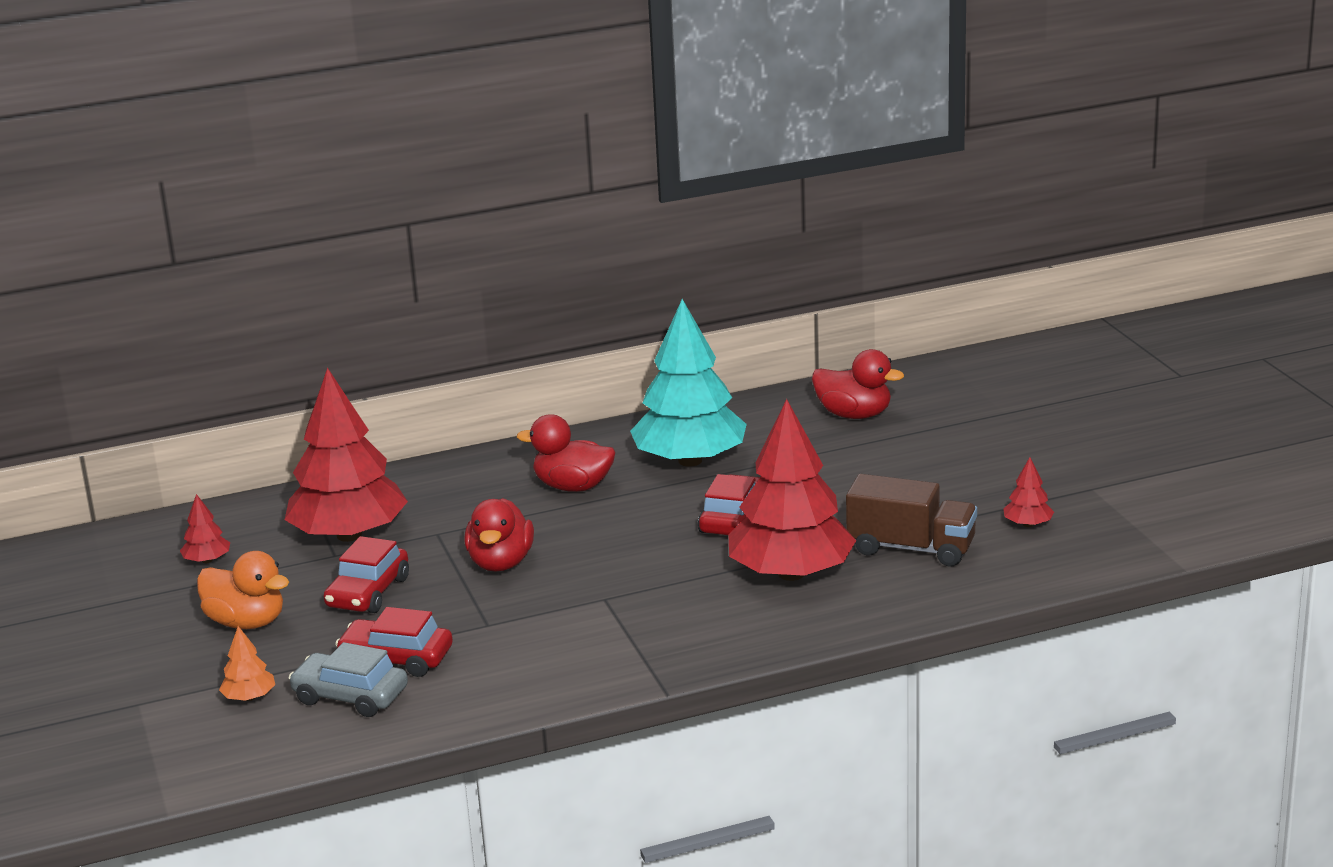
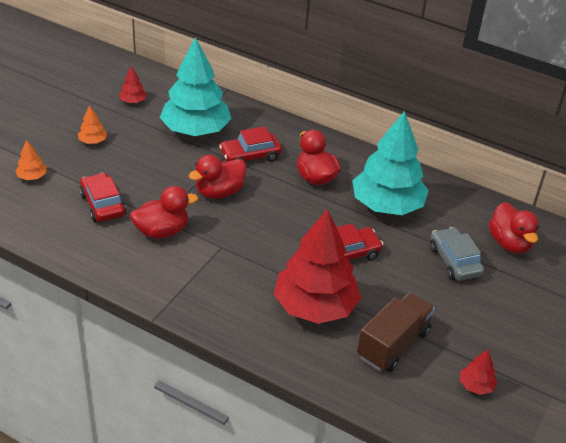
camera: 45 degrees right, 15 degrees up
orange duck [197,551,289,629] -> orange tree [78,105,107,144]
red tree [285,368,408,542] -> turquoise tree [160,37,231,136]
grey car [289,642,408,717] -> grey car moved to [430,227,484,281]
red car [324,536,409,613] -> red car moved to [219,126,282,162]
brown truck [846,474,977,566] -> brown truck turned 120 degrees counterclockwise [357,293,435,372]
none -> red duck [130,186,198,239]

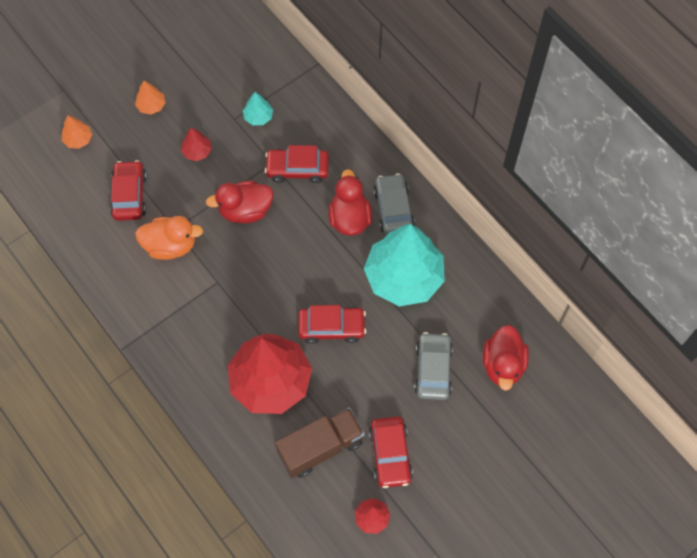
camera: 25 degrees right, 25 degrees up
red tree [119,66,147,103] -> red tree moved to [181,128,212,161]
red duck [130,186,198,239] -> orange duck [135,216,203,260]
turquoise tree [160,37,231,136] -> turquoise tree [243,92,273,125], size x0.41
none -> red car [369,417,413,488]
none -> grey car [373,173,415,235]

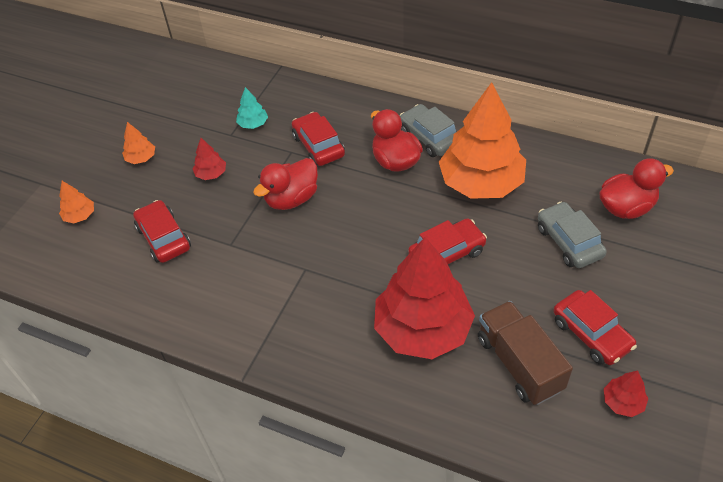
camera: 25 degrees left, 15 degrees down
orange duck [135,216,203,260] -> none
red car [265,145,329,183] -> red car turned 90 degrees clockwise [292,112,345,166]
brown truck [275,408,365,478] -> brown truck turned 60 degrees counterclockwise [478,301,573,405]
turquoise tree [364,224,445,306] -> orange tree [439,82,526,199]
red duck [483,325,529,391] -> red duck turned 90 degrees counterclockwise [600,158,674,219]

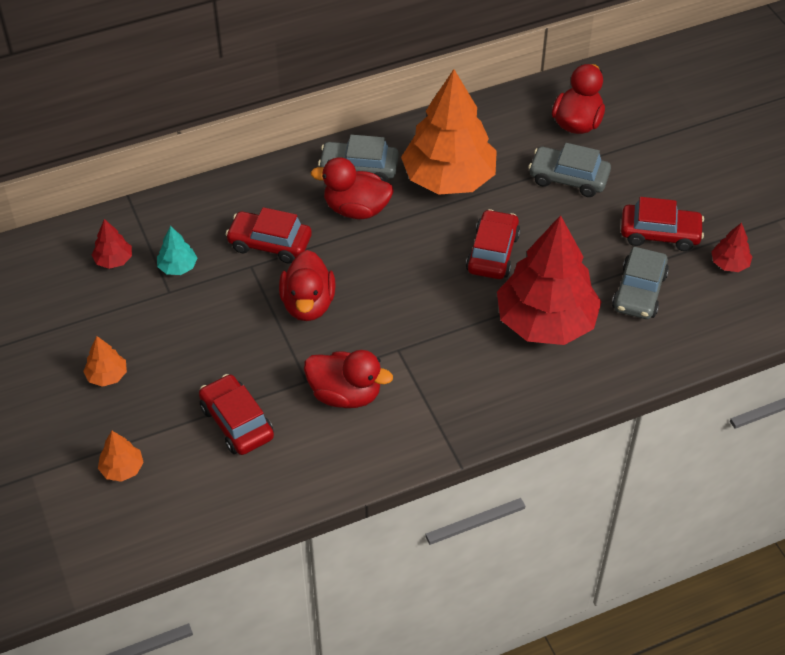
camera: 50 degrees left, 0 degrees up
red car [133,200,191,263] -> red car turned 45 degrees clockwise [199,374,274,455]
red tree [193,138,226,180] -> red tree moved to [92,219,132,269]
brown truck [478,301,573,405] -> grey car [612,247,669,319]
none -> red duck [304,350,393,408]

